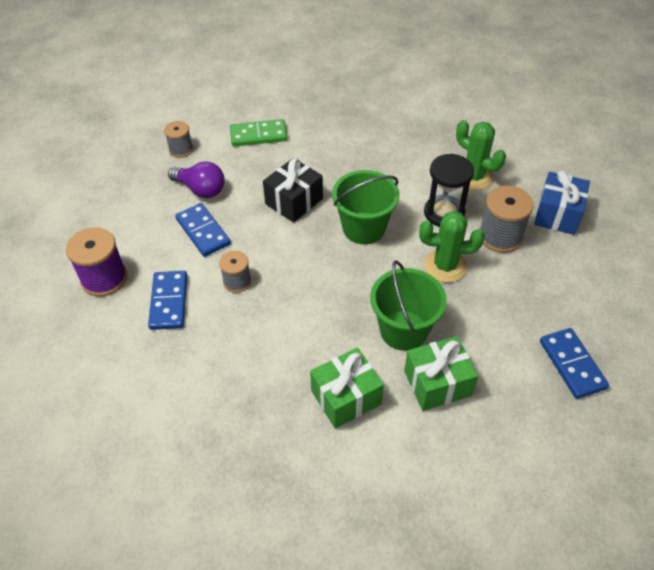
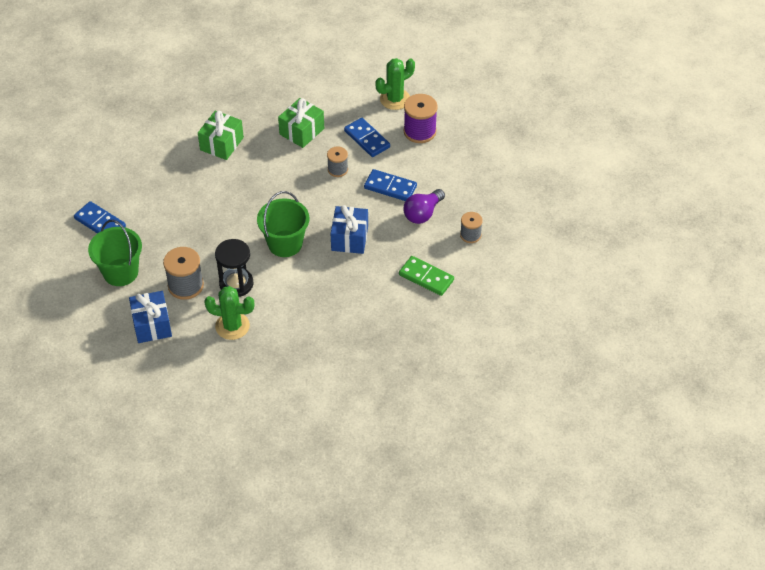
camera: 145 degrees right, 0 degrees up
purple light bulb [168,161,225,198] -> purple light bulb turned 45 degrees counterclockwise [403,189,445,224]
green domino [230,119,287,146] -> green domino turned 75 degrees clockwise [399,256,454,296]
black gift [263,158,323,223] -> blue gift [331,205,368,254]
green bucket [370,261,447,351] -> green bucket moved to [88,220,142,286]
green gift [404,336,478,411] -> green gift moved to [278,98,324,148]
green cactus [419,211,485,283] -> green cactus moved to [376,58,415,110]

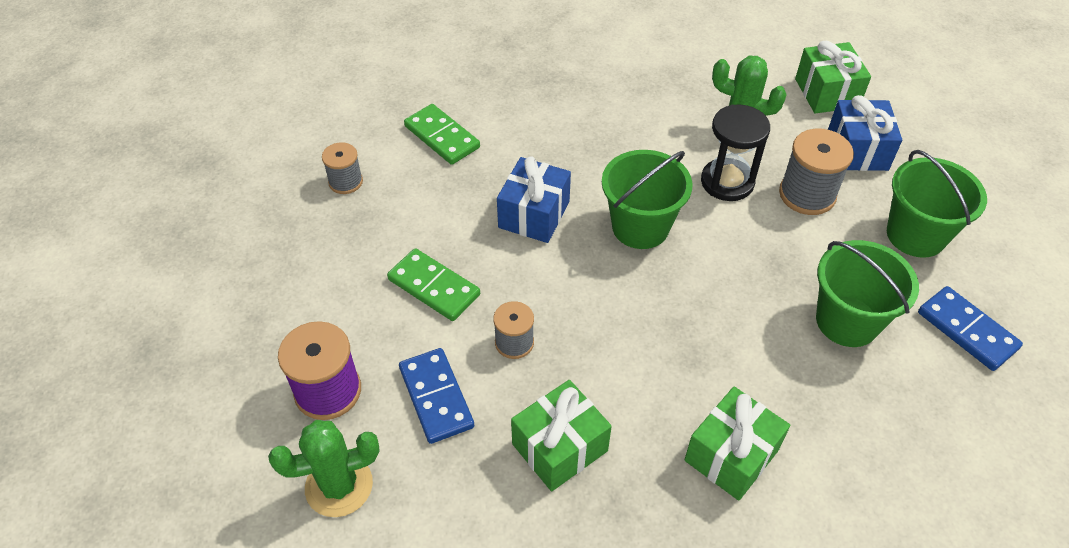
camera: 165 degrees left, 0 degrees up
blue domino [364,169,417,201] -> green domino [387,248,480,321]
purple light bulb [403,189,445,224] -> none
none -> green gift [795,41,871,114]
none -> green bucket [816,240,919,347]

